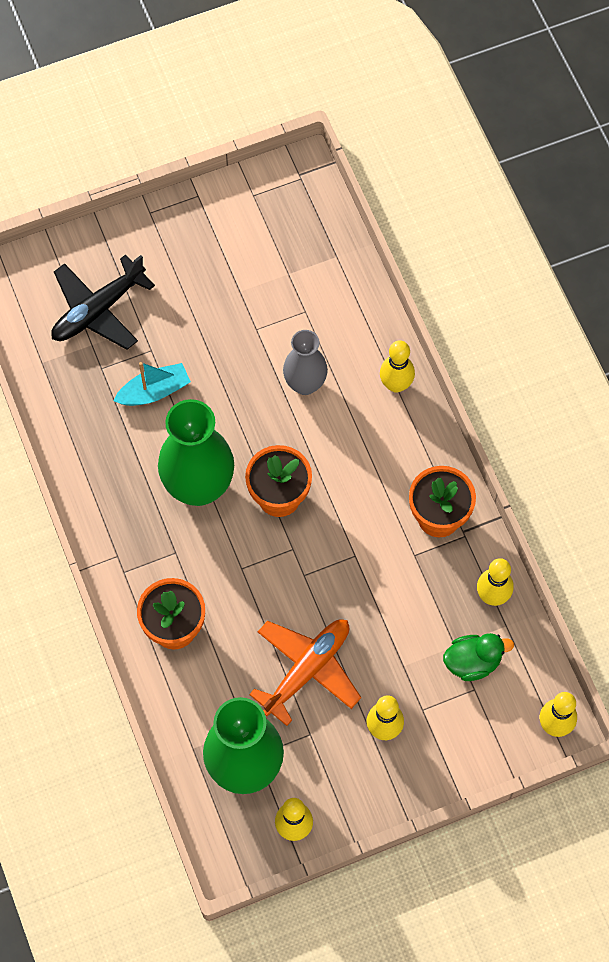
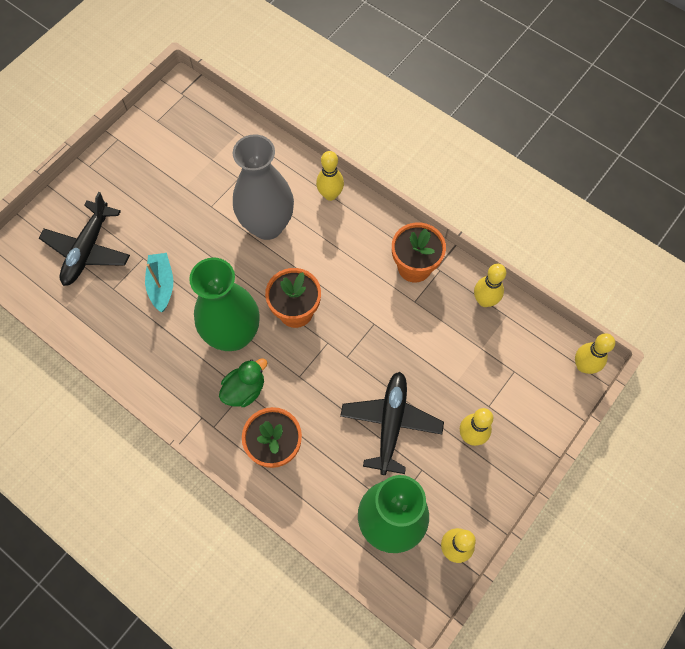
camera: 30 degrees left, 0 degrees up
turquoise boat [113,362,191,406] -> turquoise boat turned 45 degrees counterclockwise [145,253,173,312]
orange plane [249,619,361,726] -> black plane [340,372,444,475]
grey vase [283,330,328,395] -> grey vase [233,134,294,240], size x1.66
green duck [443,633,514,681] -> green duck moved to [219,358,267,407]

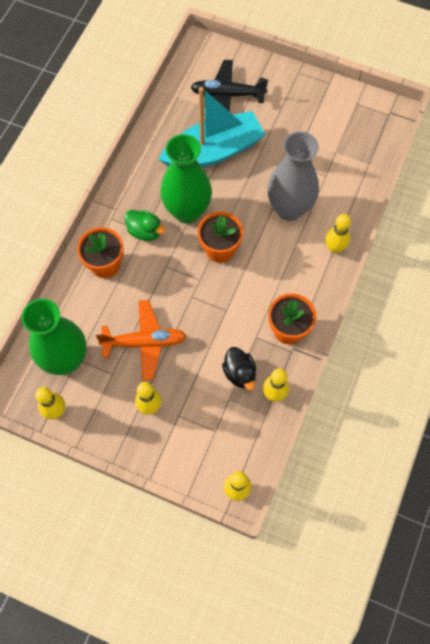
camera: 75 degrees right, 0 degrees up
turquoise boat [145,253,173,312] -> turquoise boat [158,87,265,167], size x2.09
black plane [340,372,444,475] -> orange plane [96,300,186,381]
none -> black duck [222,347,256,390]

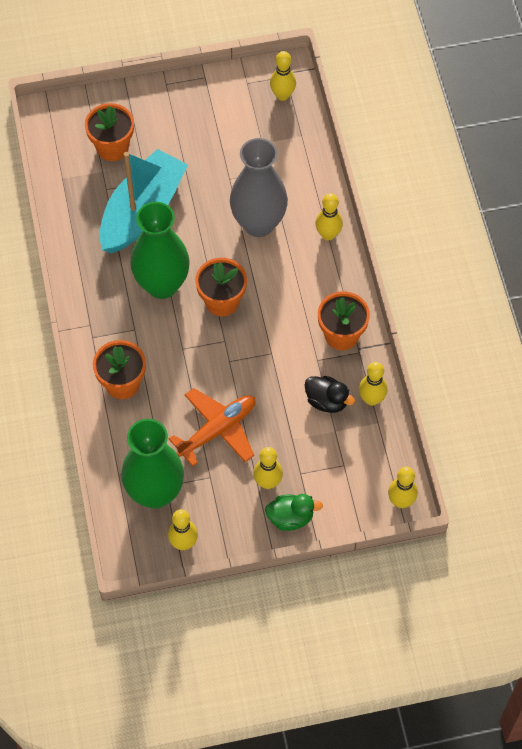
camera: 35 degrees left, 5 degrees down
green duck [125,210,165,241] -> green duck moved to [265,494,323,531]
black plane [191,60,268,112] -> orange flower pot [85,103,134,161]
none -> yellow bowling pin [270,51,296,101]

